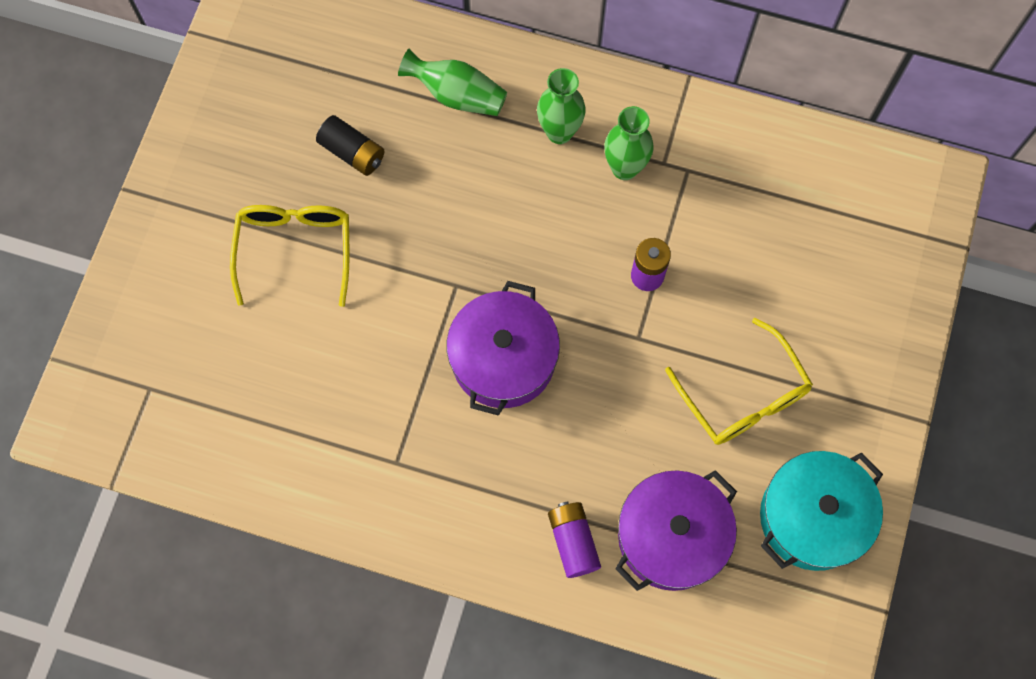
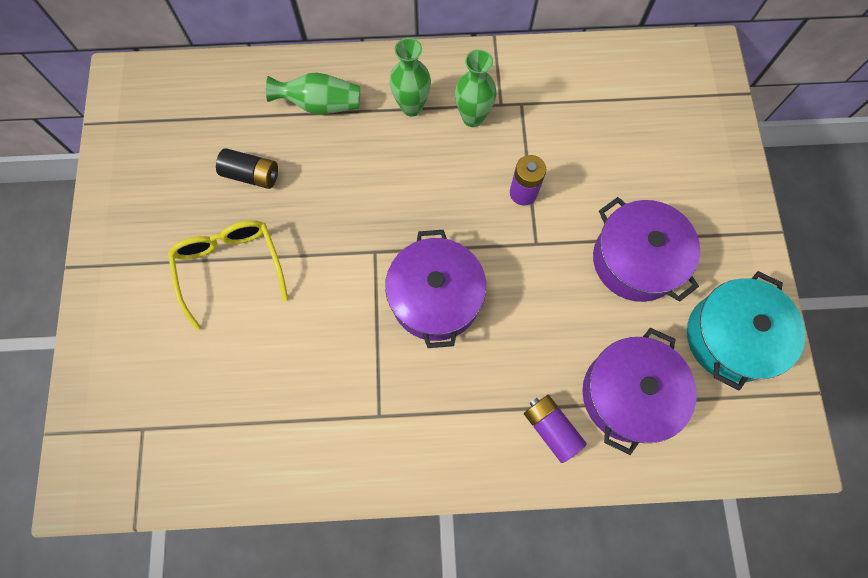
camera: 20 degrees left, 0 degrees up
yellow glasses [665,318,813,445] -> purple pot [593,197,700,302]

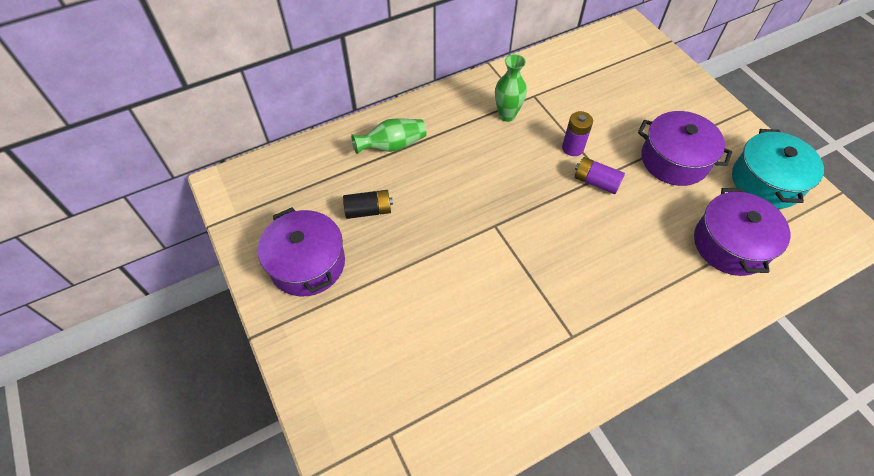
camera: 25 degrees left, 15 degrees down
yellow glasses [168,220,288,331] -> none
purple pot [385,230,486,348] -> purple pot moved to [258,207,345,296]
green vase [390,38,431,117] -> none
purple battery [524,395,587,463] -> purple battery moved to [575,157,625,194]

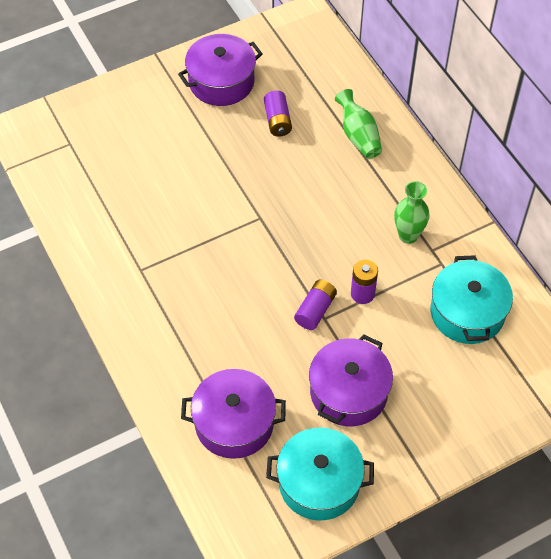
camera: 90 degrees right, 0 degrees up
black battery [343,190,393,219] -> purple battery [264,90,292,137]
none -> turquoise pot [430,255,513,344]

